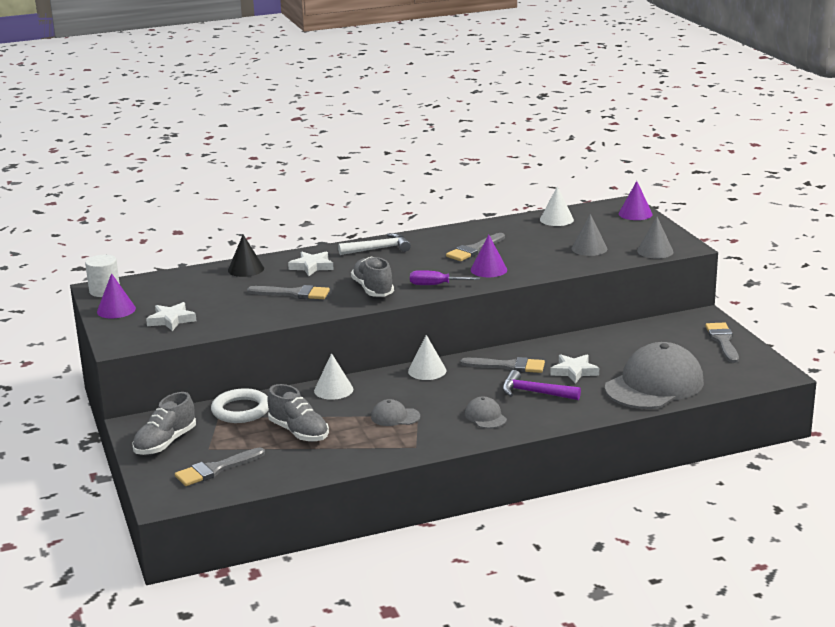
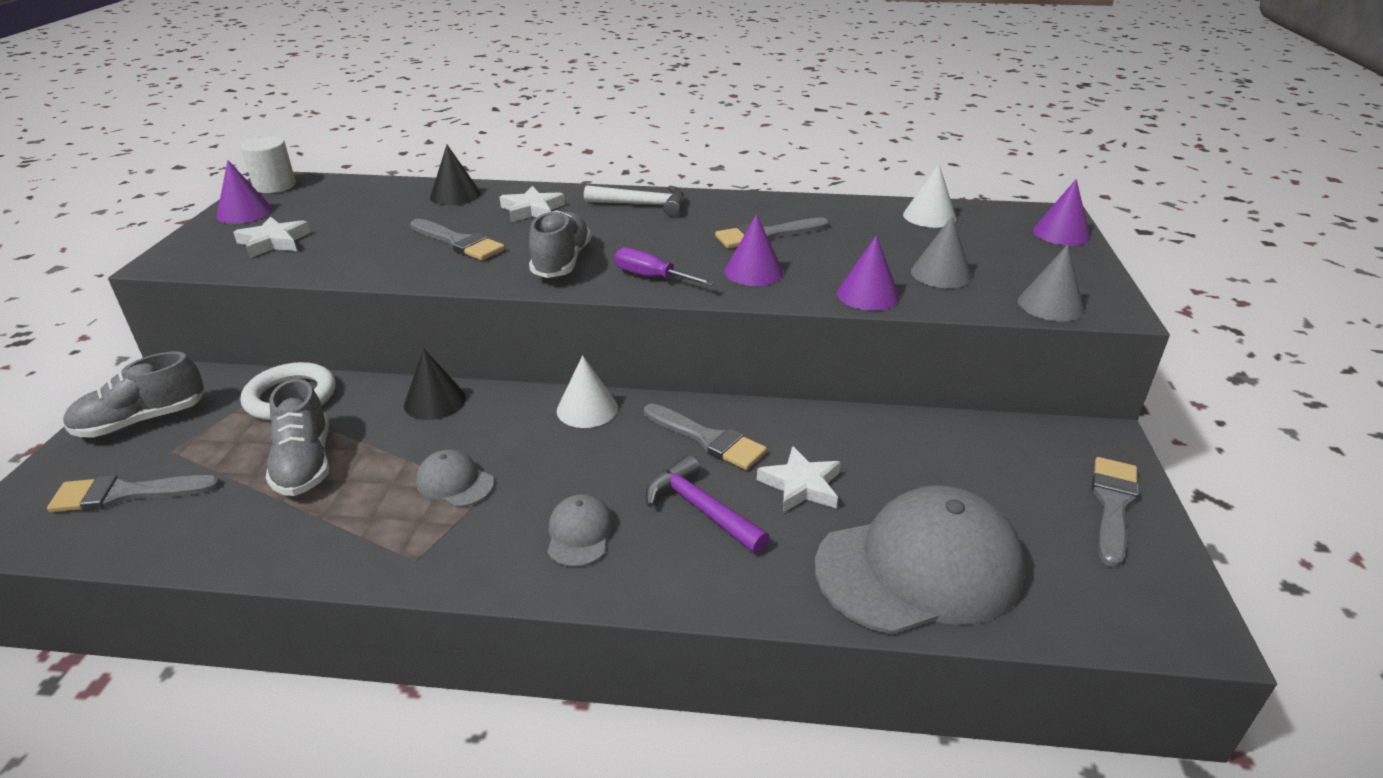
camera: 25 degrees right, 10 degrees up
white cone [314,353,353,400] -> black cone [404,348,466,420]
none -> purple cone [837,235,900,311]

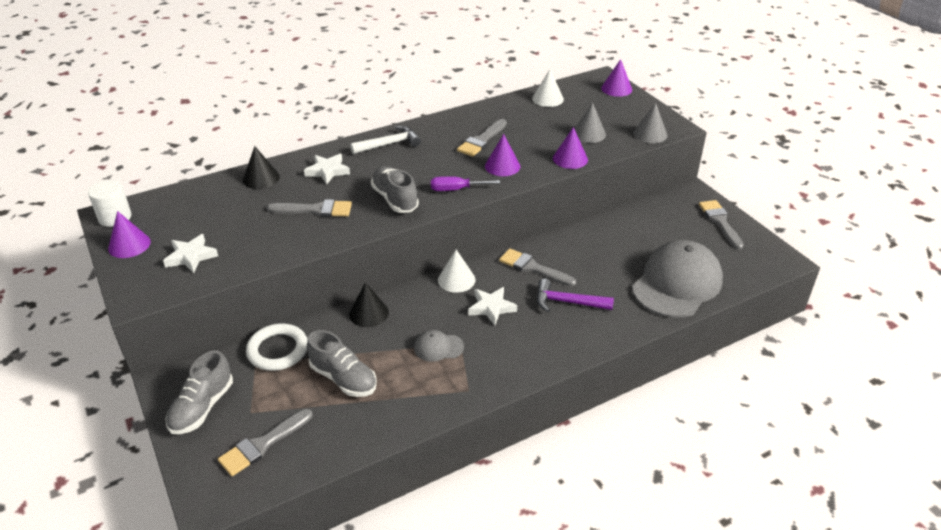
camera: 35 degrees left, 5 degrees up
grey cap [547,494,614,567] -> none
grey brush [644,403,767,470] -> grey brush turned 150 degrees counterclockwise [499,248,576,286]
white star [757,446,841,513] -> white star moved to [468,287,517,325]

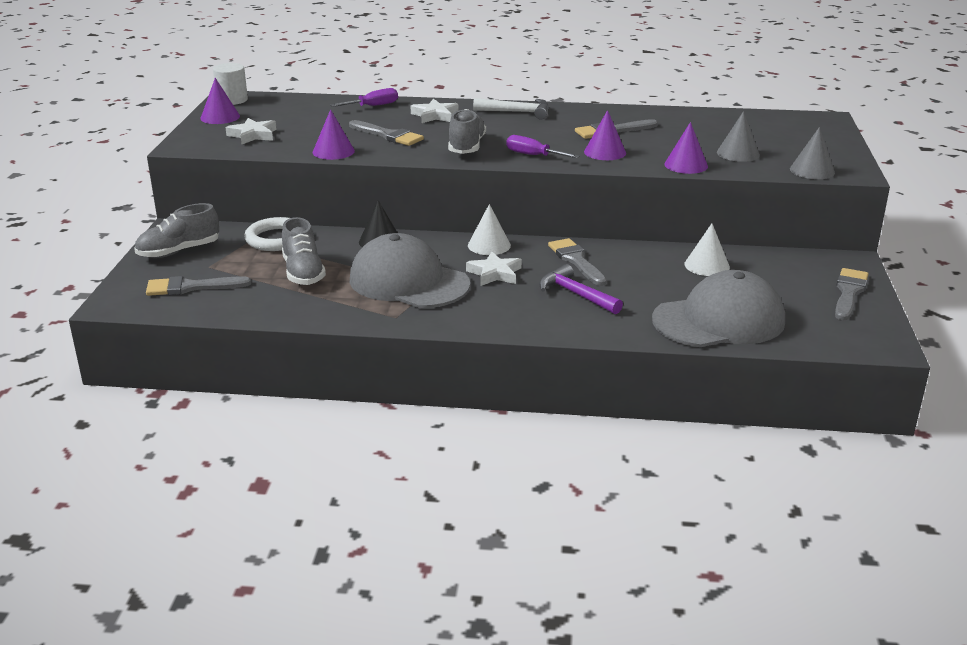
camera: 35 degrees right, 10 degrees down
black cone [243,146,280,189] -> purple screwdriver [330,88,398,107]
grey cap [414,330,464,362] -> grey cap [350,233,470,308], size x2.29
white cone [532,69,564,107] -> white cone moved to [685,224,730,276]
purple cone [601,59,632,97] -> purple cone moved to [313,109,355,160]

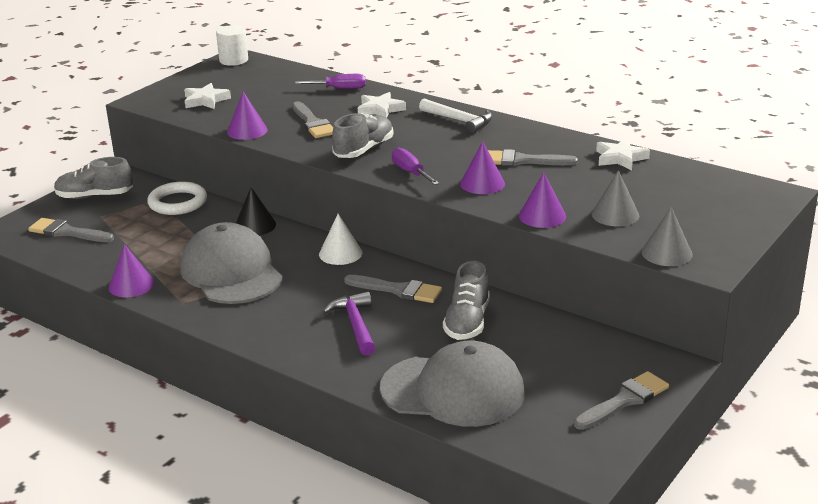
camera: 30 degrees right, 0 degrees up
purple cone [200,78,240,124] -> purple cone moved to [109,244,154,297]
grey shoe [282,217,326,285] -> grey shoe moved to [443,261,490,340]
white star [466,252,522,286] -> white star moved to [596,138,650,170]
grey brush [548,238,607,286] -> grey brush turned 105 degrees clockwise [344,275,442,303]
white cone [685,224,730,276] -> none

